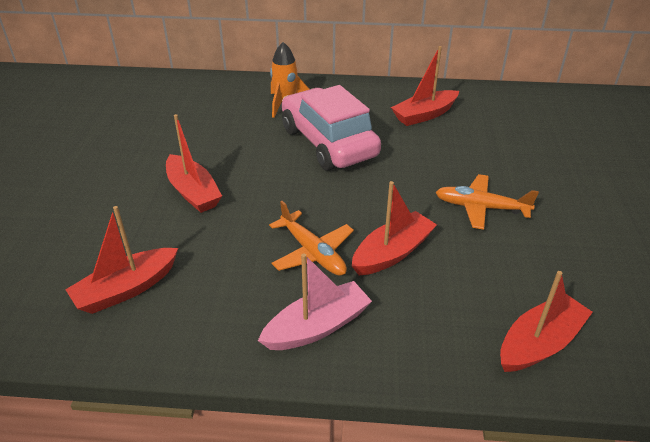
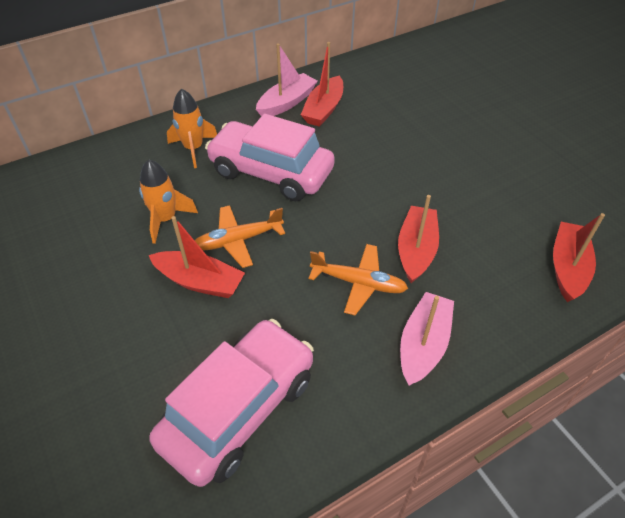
camera: 35 degrees left, 10 degrees up
red boat [65,206,178,314] -> pink car [149,319,314,487]
orange plane [435,174,539,230] -> orange plane moved to [194,205,285,268]
none -> orange rocket [139,159,198,244]
none -> pink boat [256,44,317,116]

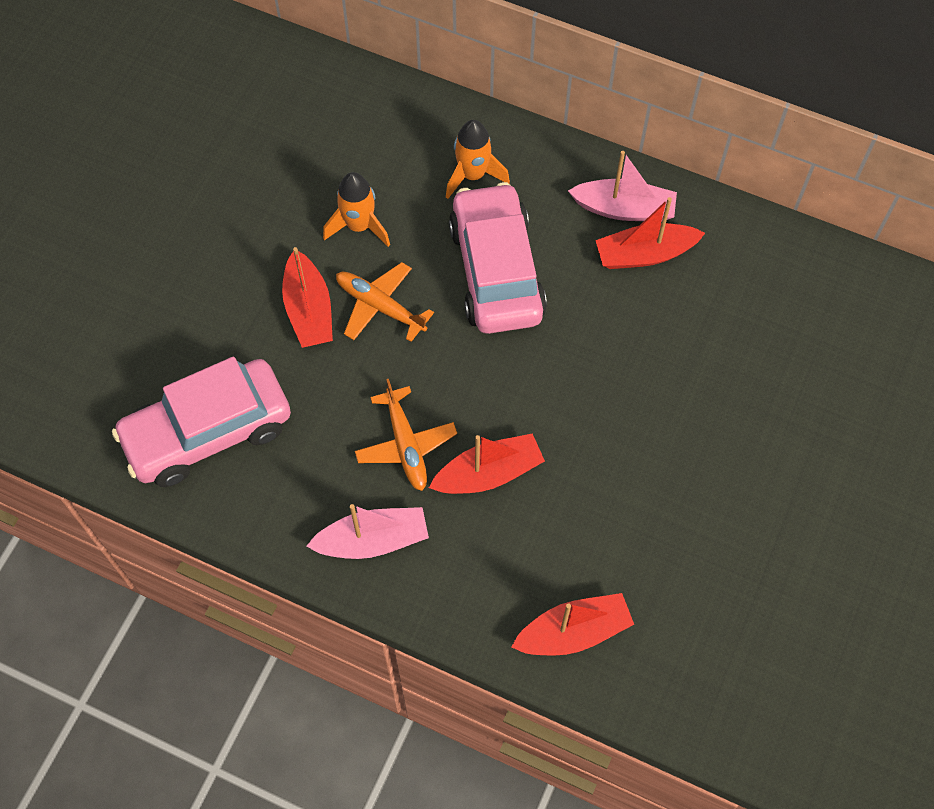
camera: 55 degrees right, 15 degrees up
pink car [149,319,314,487] -> pink car turned 150 degrees clockwise [112,357,291,487]

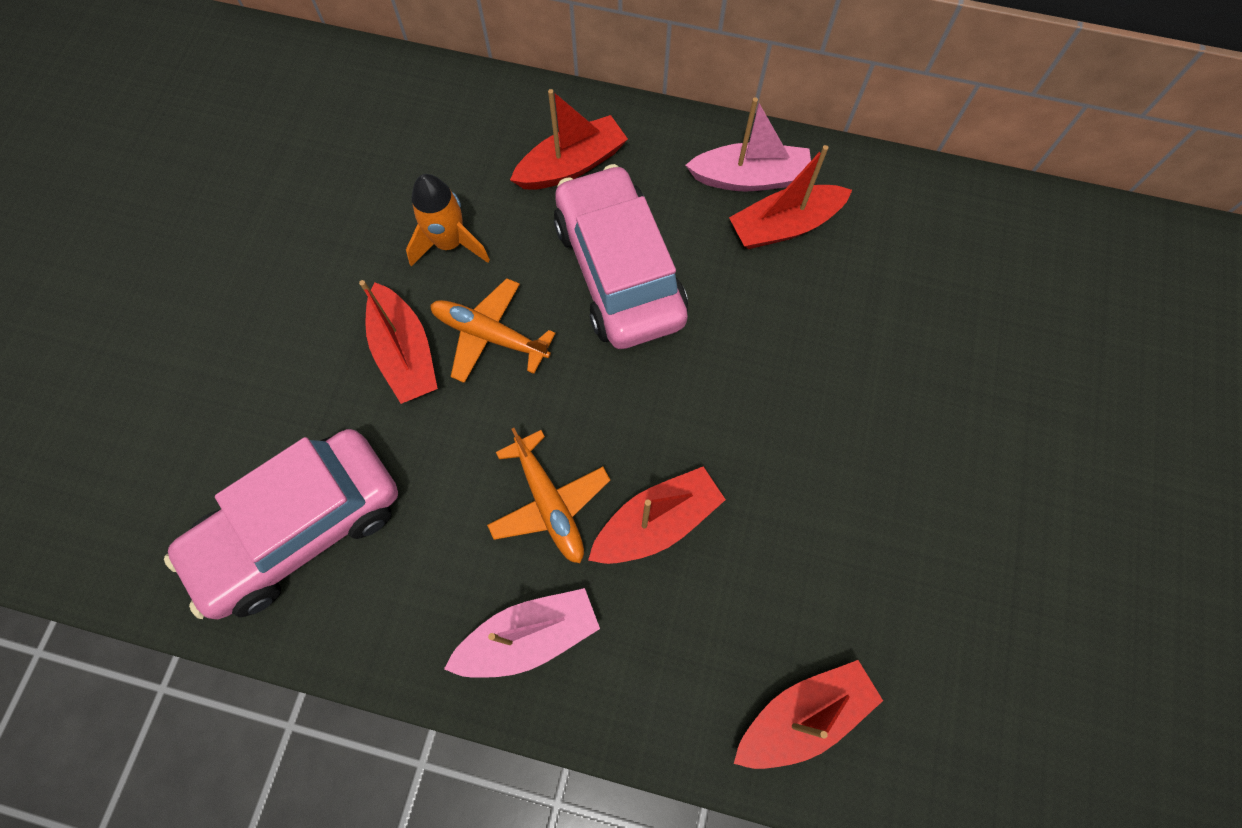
camera: 10 degrees left, 5 degrees up
orange rocket [446,120,510,199] -> red boat [510,89,628,190]

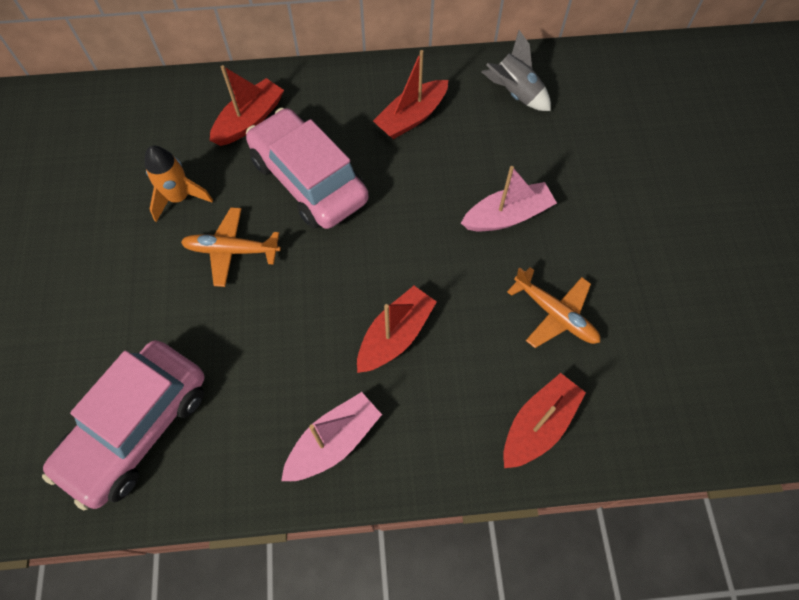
camera: 20 degrees left, 5 degrees down
red boat [359,280,438,404] -> none
orange plane [487,428,610,563] -> orange plane moved to [507,267,600,348]
pink boat [685,97,811,192] -> pink boat moved to [461,166,557,231]
none -> grey rocket [481,30,551,111]

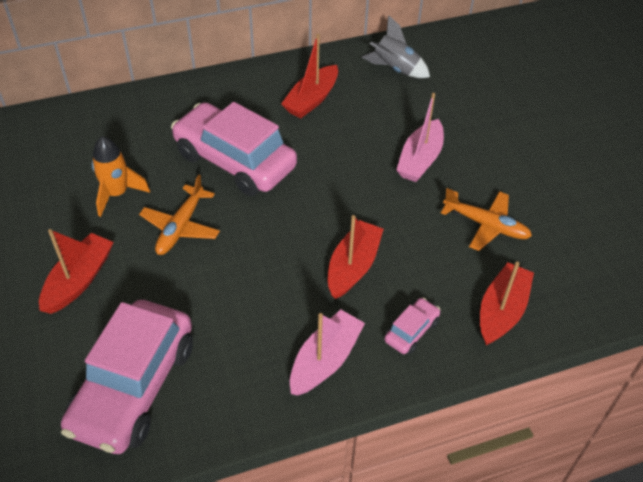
camera: 15 degrees left, 15 degrees down
orange plane [181,207,281,287] -> orange plane turned 60 degrees counterclockwise [139,175,220,255]
red boat [210,65,284,146] -> red boat moved to [39,229,114,314]
pink boat [461,166,557,231] -> pink boat turned 150 degrees clockwise [396,93,444,182]
none -> pink car [384,298,440,354]

